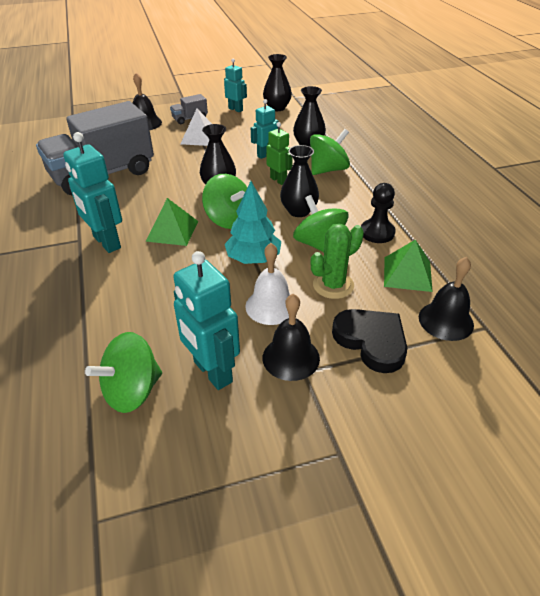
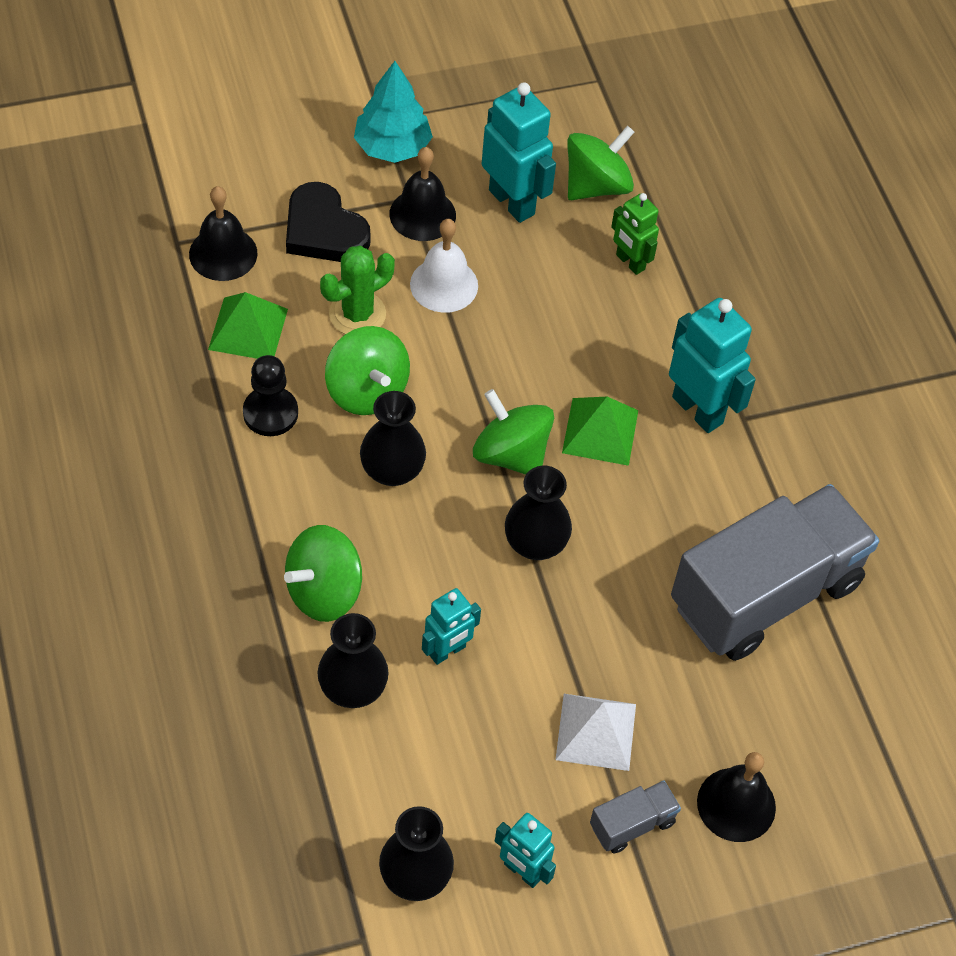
camera: 175 degrees right, 15 degrees up
turquoise tree [225,181,281,264] -> turquoise tree moved to [354,61,433,163]
green robot [266,122,293,185] -> green robot moved to [611,193,659,275]

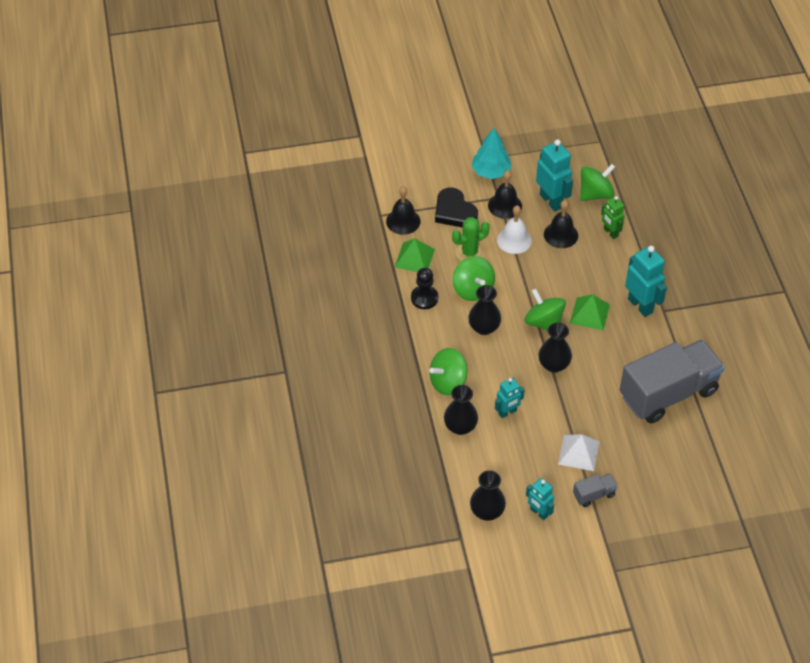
camera: 10 degrees right, 5 degrees down
black bell [697,752,776,842] -> black bell moved to [544,200,578,248]

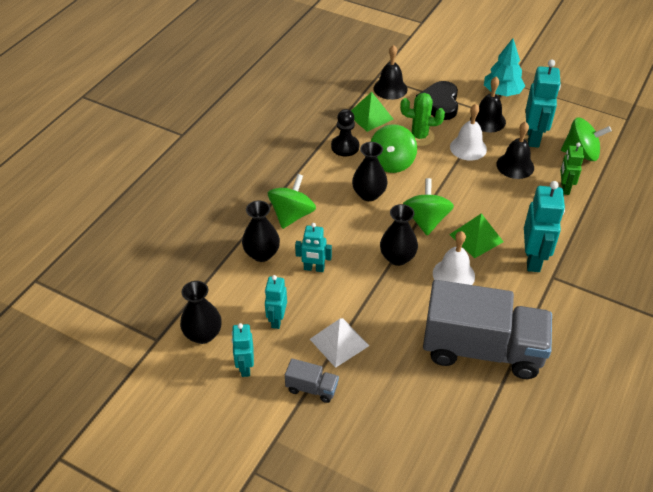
camera: 40 degrees right, 5 degrees down
green spinning top [429,348,467,395] -> green spinning top turned 105 degrees clockwise [268,174,316,229]
none -> turquoise robot [265,275,287,329]
none -> white bell [433,231,475,285]

